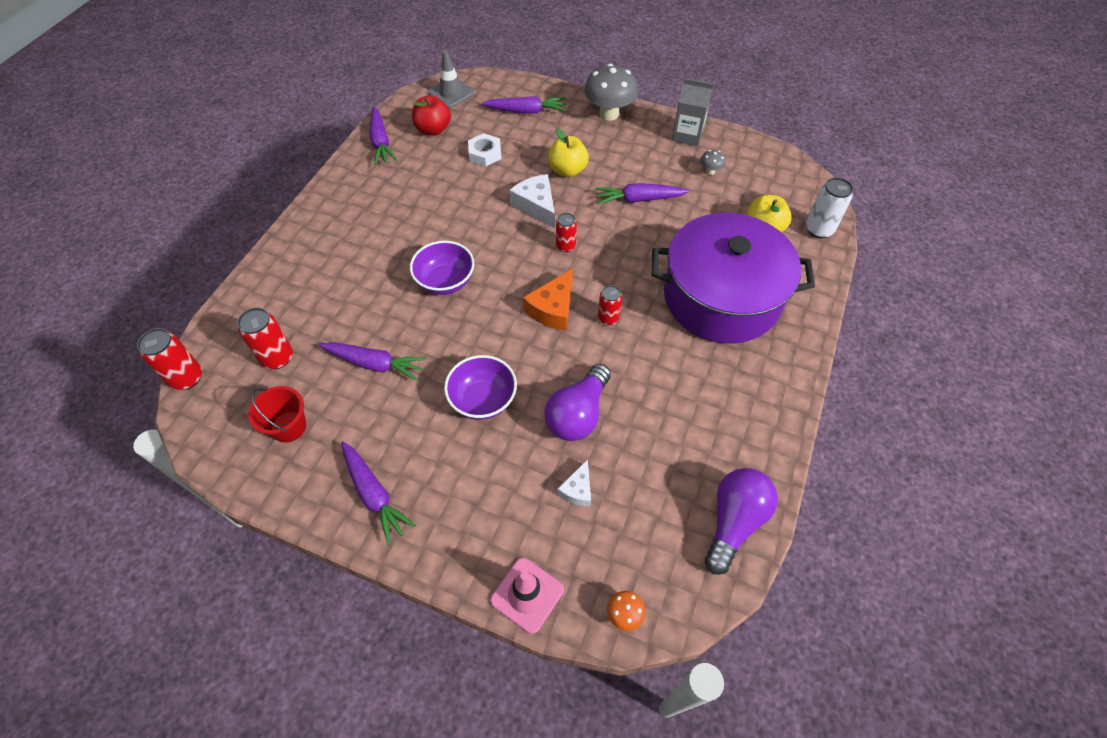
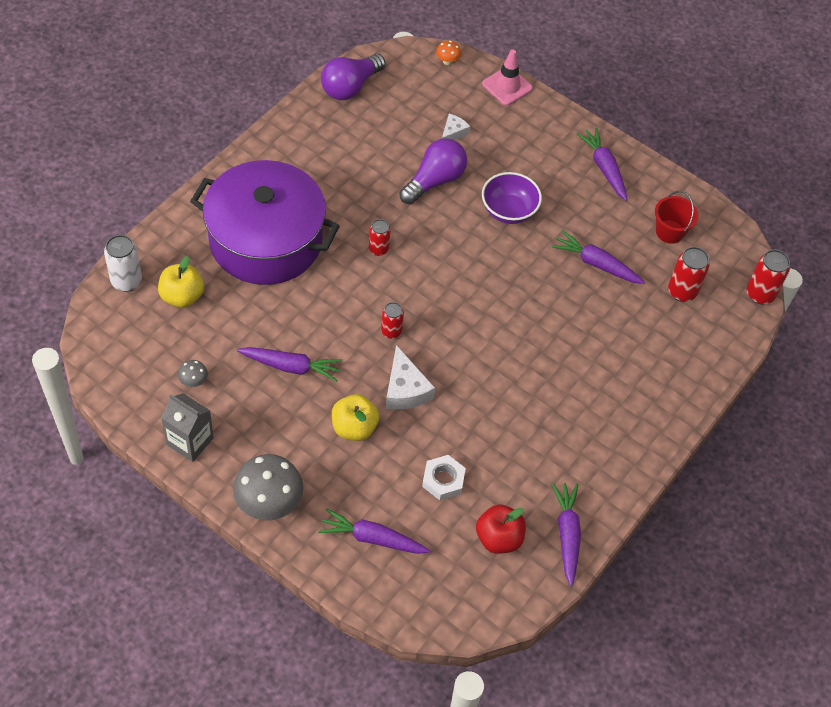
camera: 170 degrees left, 0 degrees up
purple bowl [410,241,474,295] -> none
grey traffic cone [428,51,474,108] -> none
orange cheese [523,269,573,330] -> none

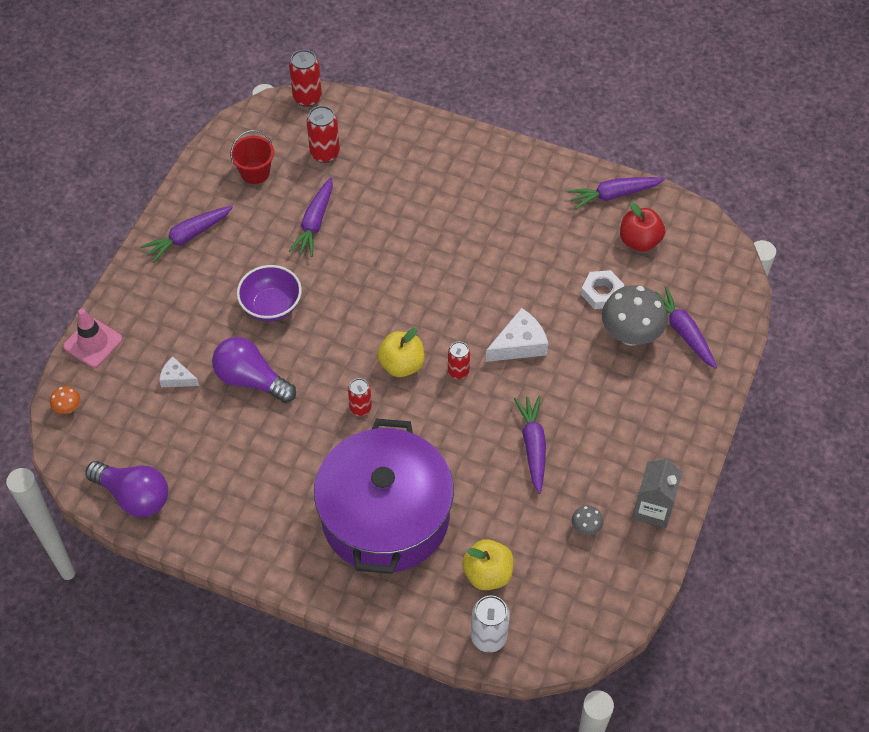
camera: 100 degrees left, 0 degrees up
grey mushroom [233,454,303,521] -> grey mushroom moved to [602,285,668,346]
purple carrot [318,508,430,554] -> purple carrot turned 150 degrees clockwise [656,287,717,369]
yellow apple [332,394,379,441] -> yellow apple moved to [377,328,425,377]

